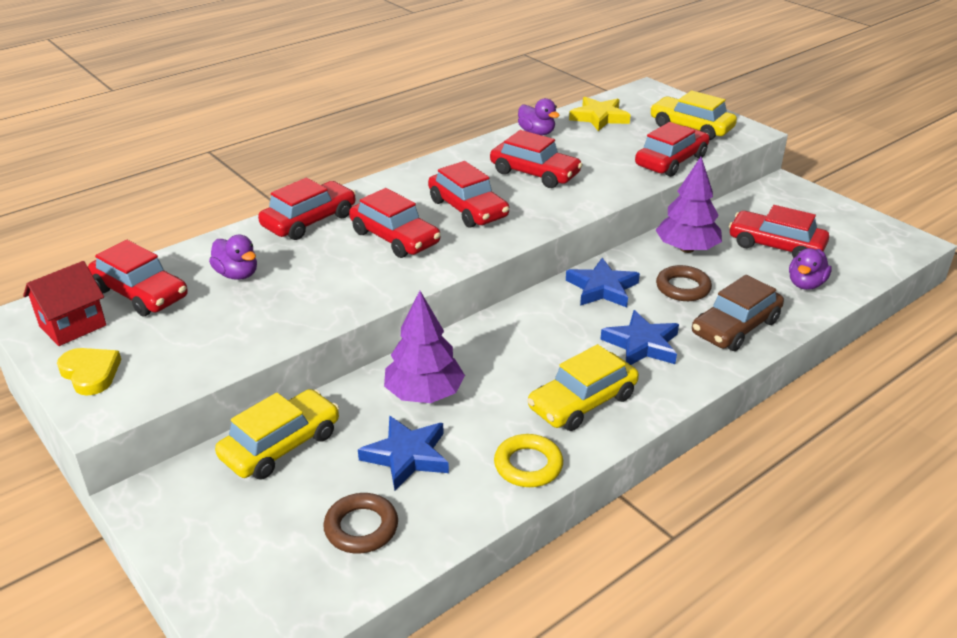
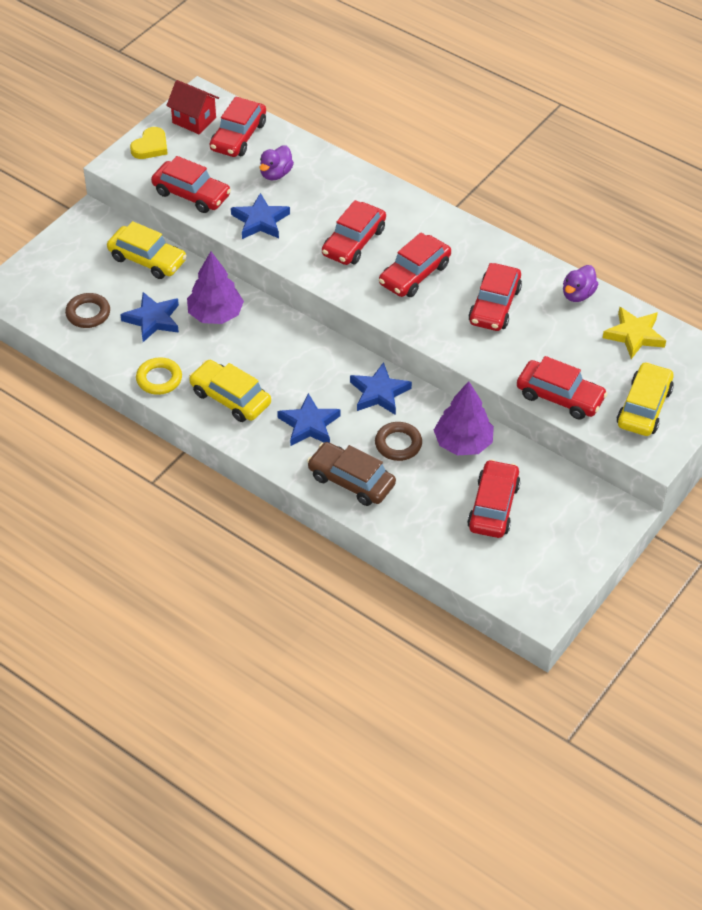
camera: 75 degrees right, 15 degrees up
red car [258,178,356,240] -> red car moved to [151,156,231,213]
purple duck [789,248,832,290] -> none
none -> blue star [231,193,290,239]

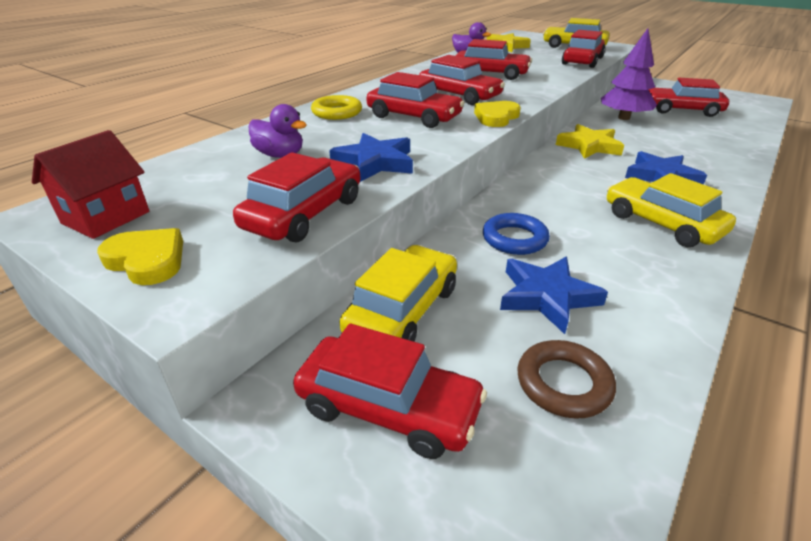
camera: 90 degrees left, 15 degrees down
yellow ring [136,357,182,395] -> yellow ring moved to [311,95,362,120]
purple tree [187,252,244,324] -> blue ring [483,213,550,255]
yellow car [189,360,271,422] -> yellow car turned 105 degrees clockwise [607,173,736,247]
red car [210,97,266,157] -> red car moved to [293,324,487,459]
brown car [307,442,396,506] -> none
blue star [350,362,412,415] -> yellow star [556,124,624,159]
brown ring [375,422,422,461] -> none
none -> yellow heart [474,101,521,127]

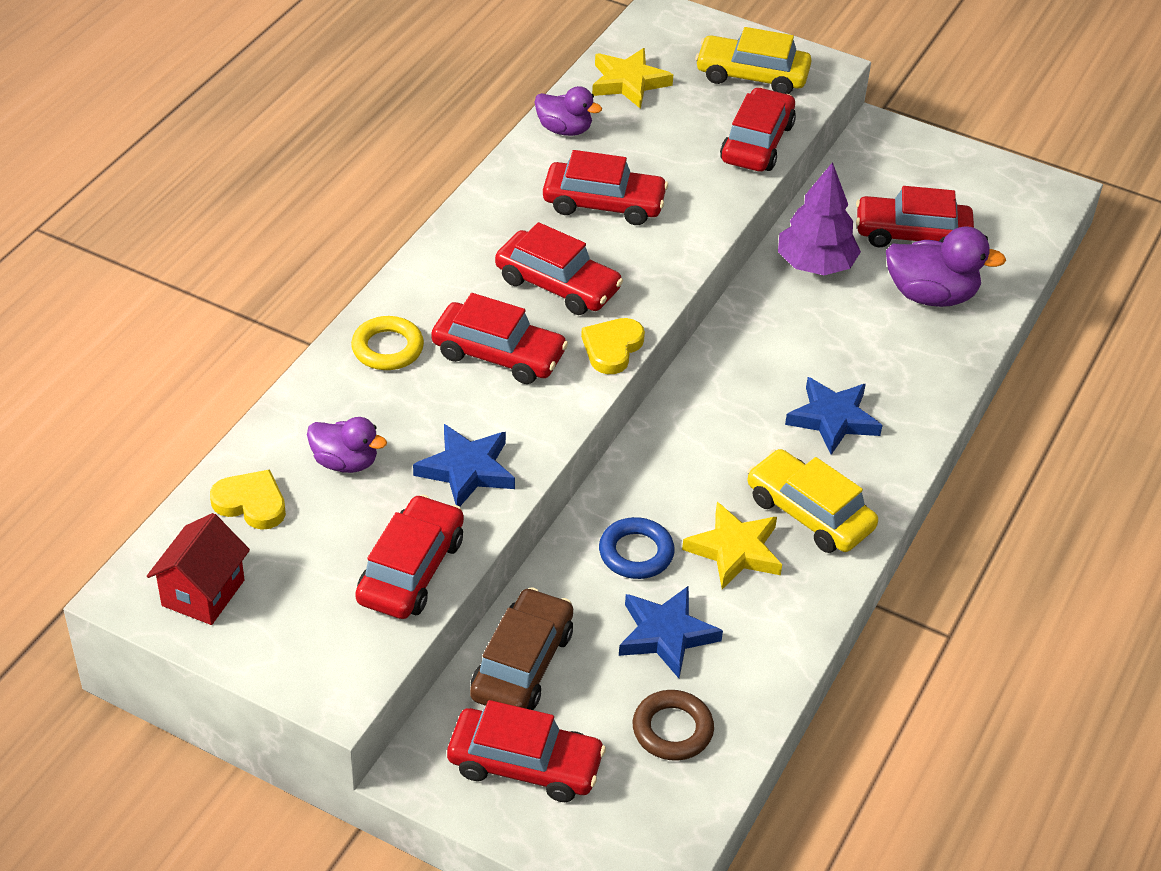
camera: 10 degrees left, 10 degrees up
yellow heart [97,228,183,285] -> yellow heart moved to [210,469,286,530]
yellow car [340,245,457,342] -> brown car [470,587,573,710]
yellow star [556,124,624,159] -> yellow star moved to [682,502,782,589]
none -> purple duck [886,226,1006,307]

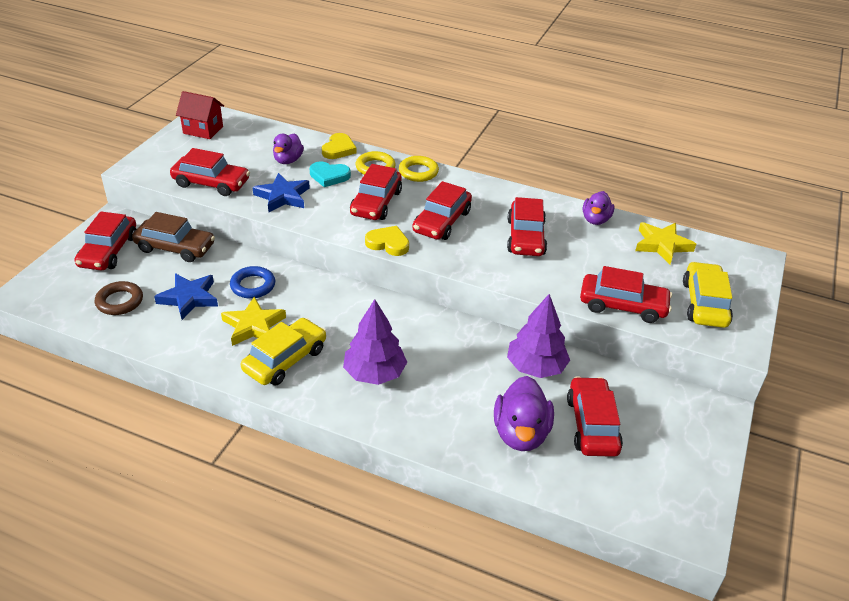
camera: 85 degrees right, 5 degrees down
yellow heart [210,469,286,530] -> yellow heart moved to [322,133,357,159]
blue star [785,377,883,455] -> purple tree [343,299,407,385]
none -> turquoise heart [310,162,351,187]
none -> yellow ring [399,156,439,182]

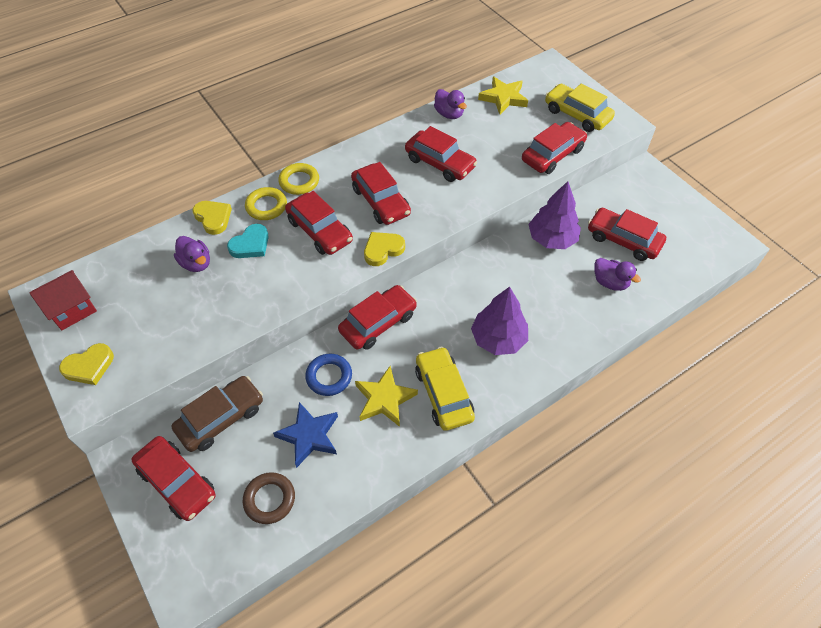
camera: 55 degrees left, 15 degrees up
red car [170,148,250,196] -> red car moved to [338,285,417,350]
blue star [252,173,310,212] -> none
purple duck [494,376,554,451] -> purple duck [594,258,641,291], size x0.64
none -> yellow heart [59,343,114,385]

